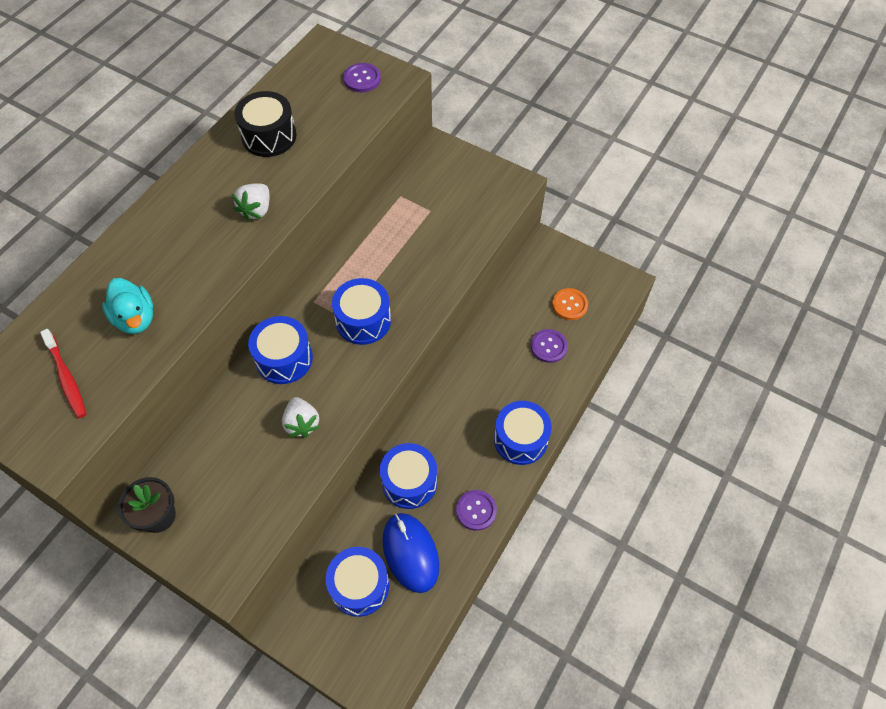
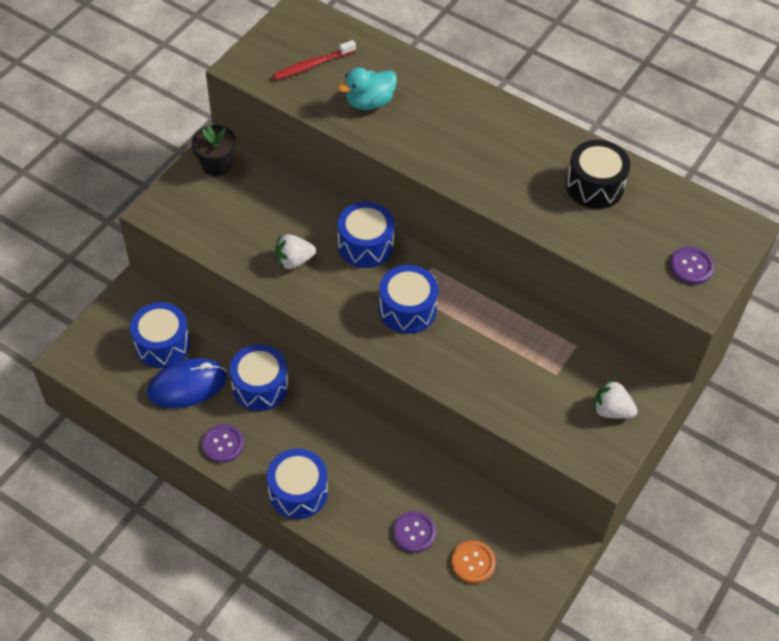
camera: 90 degrees right, 5 degrees down
white strawberry [232,183,270,221] -> white strawberry moved to [594,379,638,418]

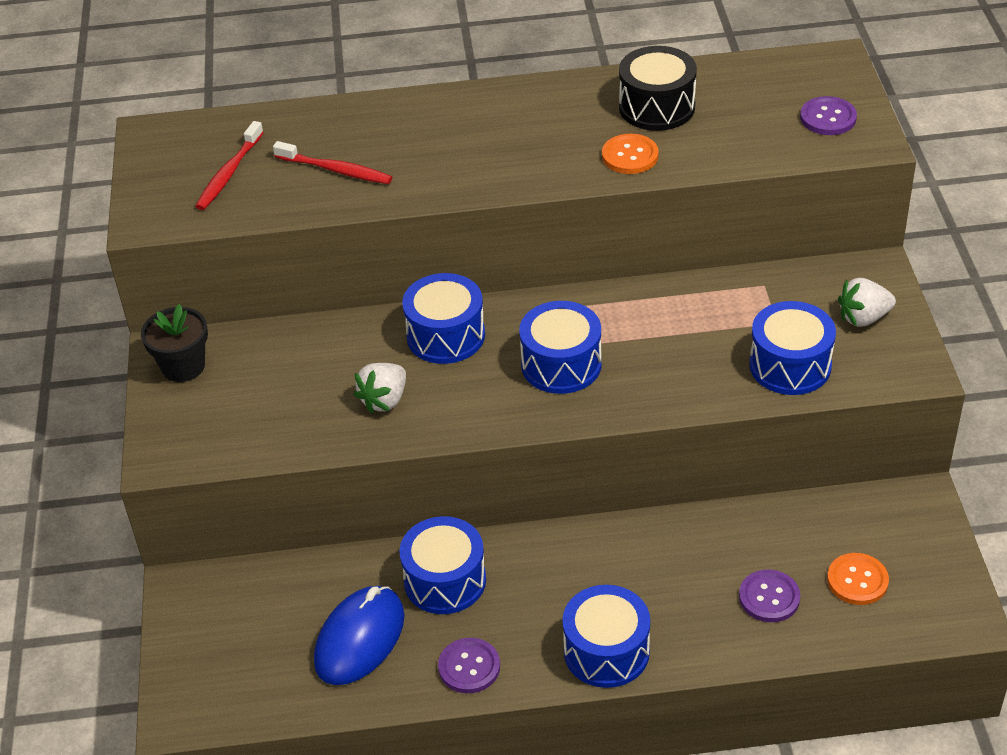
camera: 35 degrees left, 10 degrees down
blue drum [130,302,190,368] -> blue drum moved to [749,301,836,395]
turquoise duck [338,68,397,110] -> red toothbrush [273,141,392,184]
none -> orange button [602,134,659,174]

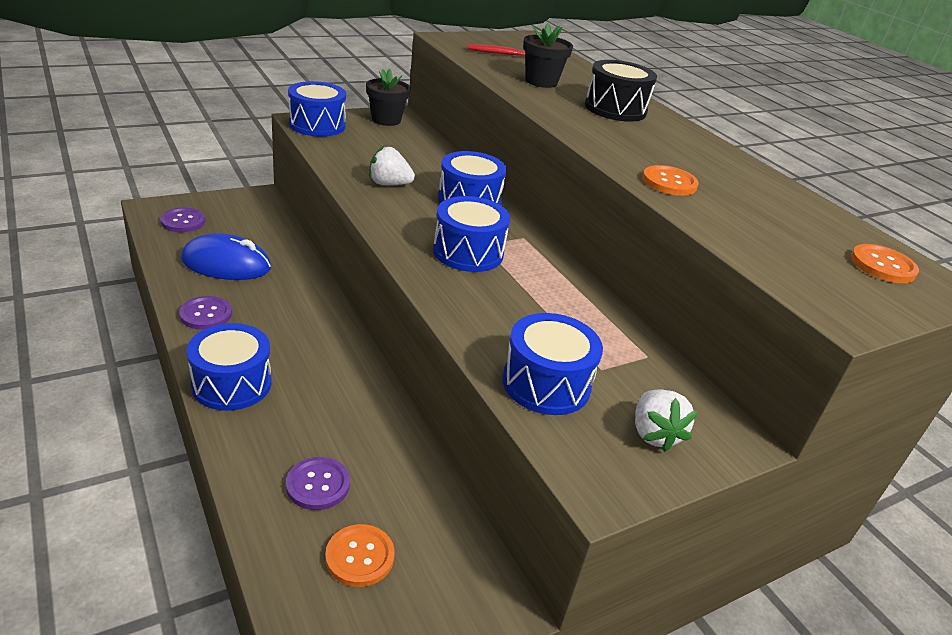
camera: 60 degrees right, 10 degrees down
red toothbrush [273,141,392,184] -> black flower pot [523,23,573,88]
blue drum [399,516,486,614] -> blue drum moved to [288,81,346,137]
black drum [619,46,697,131] -> black drum moved to [585,60,657,122]
purple button [800,96,857,135] -> purple button moved to [160,208,205,232]
white strawberry [838,278,896,327] -> white strawberry turned 150 degrees counterclockwise [635,389,698,452]
none -> orange button [851,244,919,283]

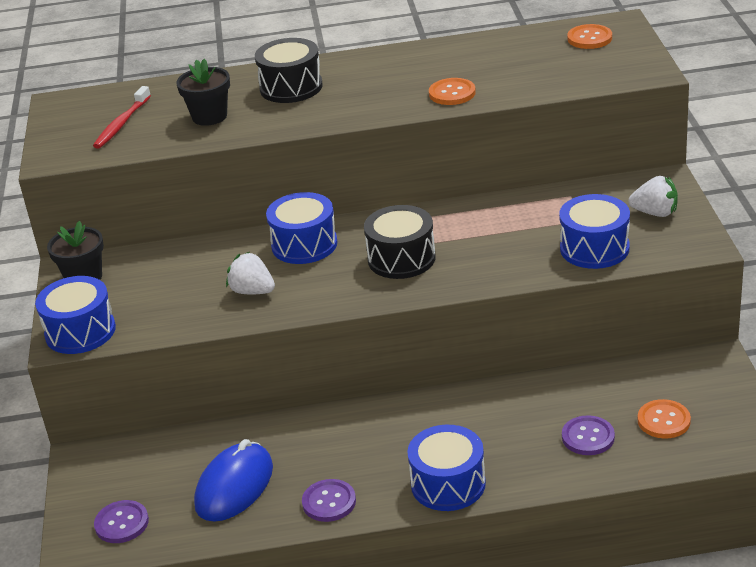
camera: 60 degrees left, 0 degrees up
white strawberry [369,146,415,185] -> white strawberry turned 90 degrees clockwise [226,252,275,294]
blue drum [433,196,510,272] -> black drum [364,205,436,279]

